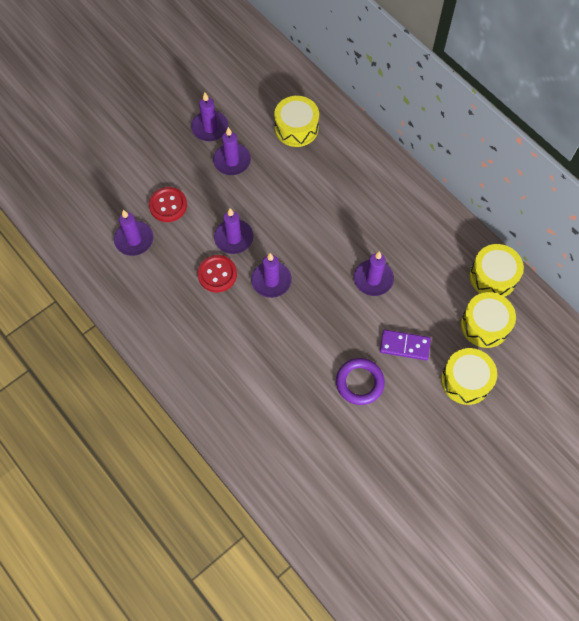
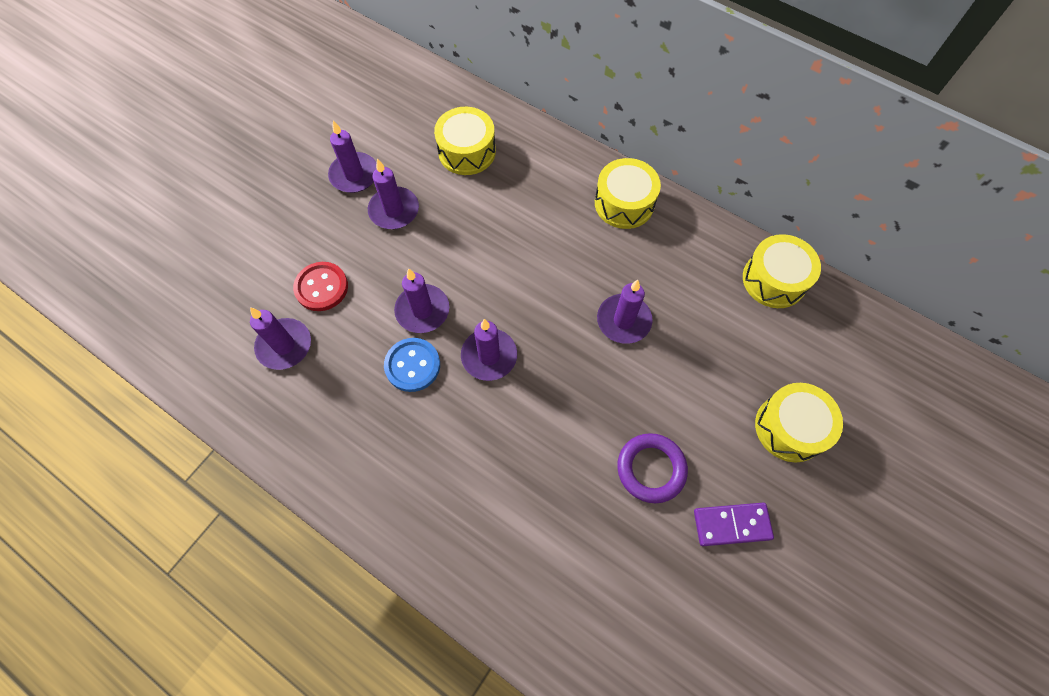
camera: 15 degrees left, 0 degrees up
red button [197,255,237,292] -> blue button [384,338,440,392]
purple domino [380,330,431,360] -> purple domino moved to [694,503,774,546]
yellow drum [461,292,516,348] -> yellow drum moved to [595,158,661,229]

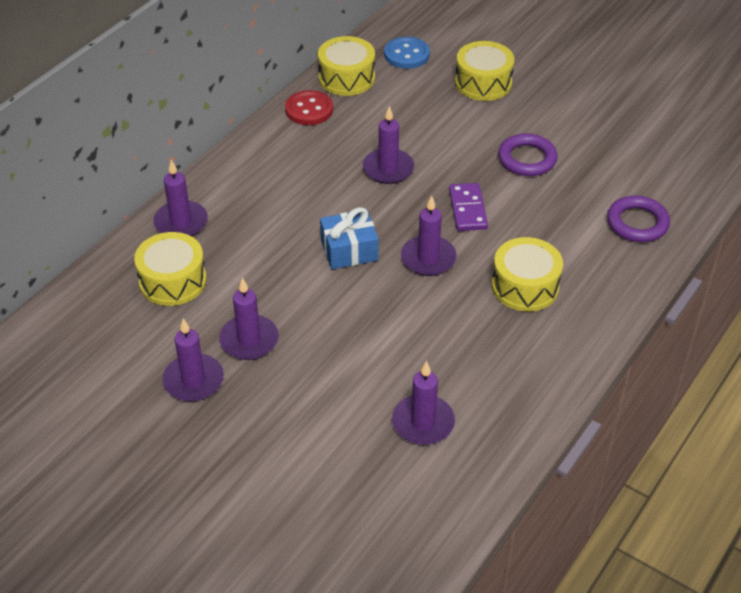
camera: 90 degrees left, 20 degrees down
red button [293,262,348,311] -> red button moved to [285,90,333,125]
blue button [384,338,440,392] -> blue button moved to [384,37,430,69]
purple candle [394,268,449,333] -> purple candle moved to [153,160,208,236]
yellow drum [595,158,661,229] -> yellow drum moved to [492,237,563,311]
purple domino [694,503,774,546] -> purple domino moved to [449,183,488,231]
none -> blue gift [320,207,379,269]
none -> purple ring [607,195,670,242]

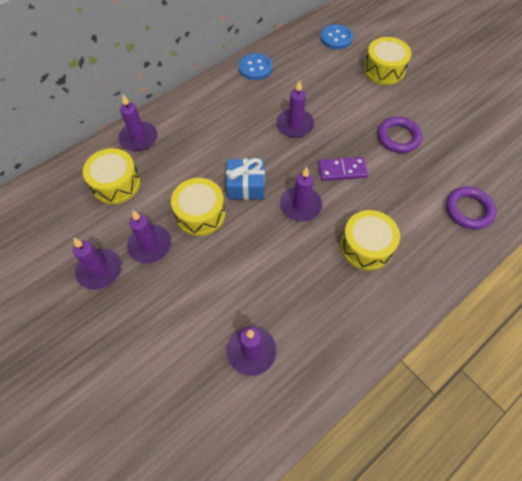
camera: 15 degrees right, 15 degrees up
red button [285,90,333,125] -> blue button [239,53,273,80]
yellow drum [318,36,375,96] -> yellow drum moved to [171,178,225,236]
purple domino [449,183,488,231] -> purple domino turned 75 degrees clockwise [318,157,368,181]

